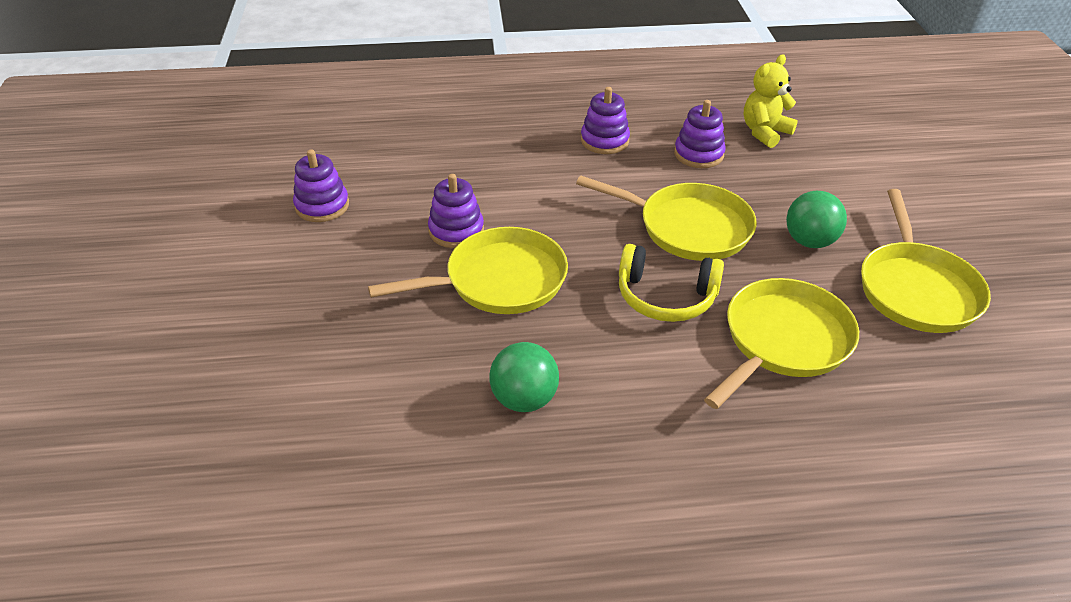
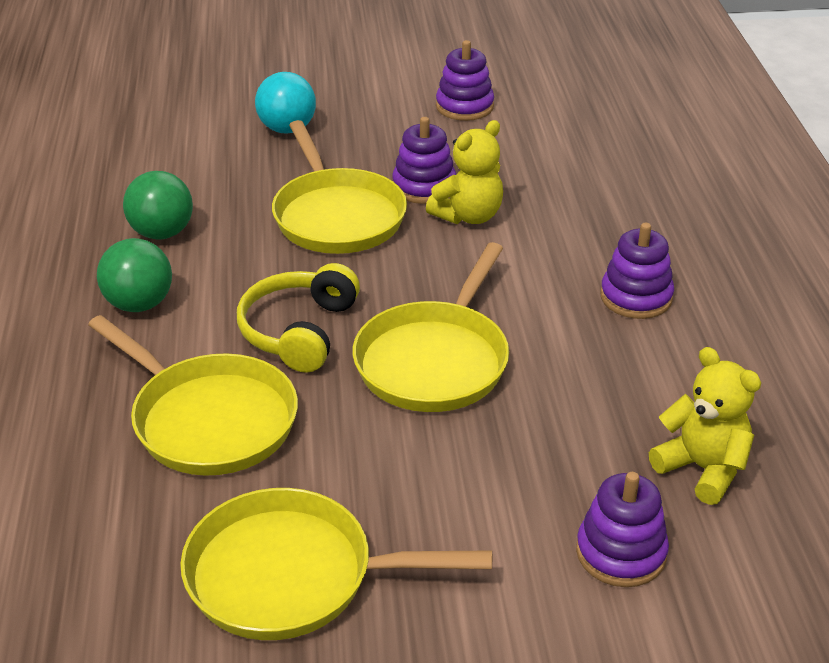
camera: 90 degrees right, 5 degrees down
purple stacking toy [674,100,726,168] -> purple stacking toy moved to [576,472,669,587]
green ball [786,191,847,248] -> green ball moved to [97,238,172,312]
none -> turquoise ball [255,72,316,134]
none -> yellow teddy bear [426,120,503,224]

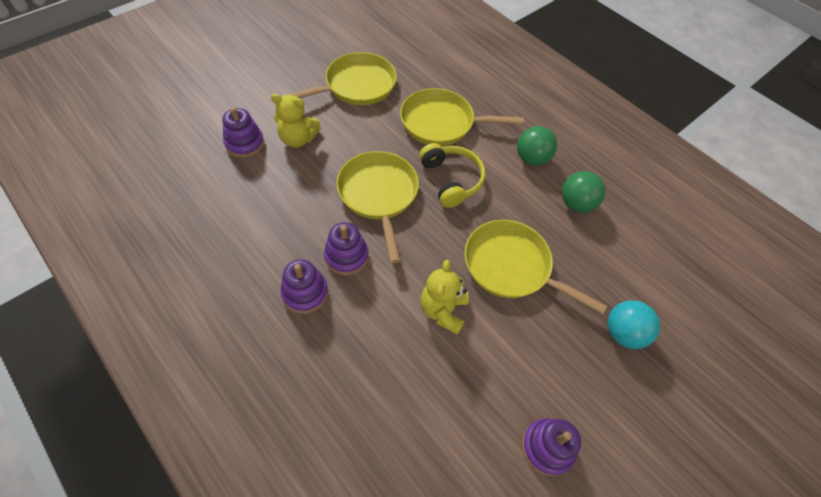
camera: 140 degrees right, 20 degrees up
purple stacking toy [392,117,456,204] -> purple stacking toy moved to [324,222,369,275]
yellow teddy bear [649,347,761,505] -> yellow teddy bear moved to [271,94,321,148]

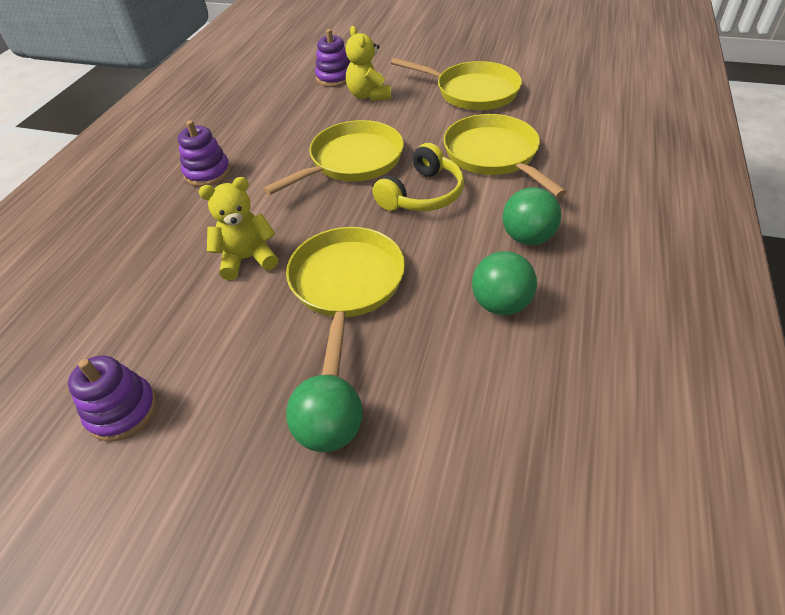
camera: 65 degrees right, 10 degrees down
purple stacking toy [324,222,369,275] -> none
turquoise ball [608,300,660,349] -> green ball [286,375,363,452]

